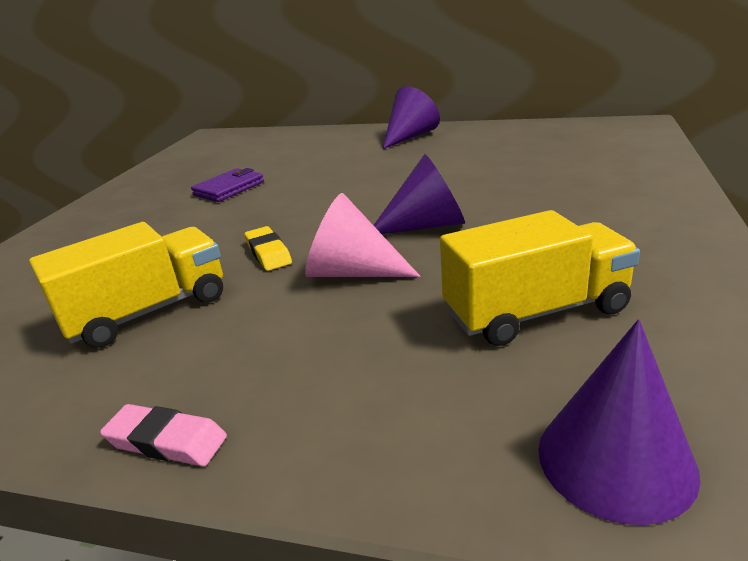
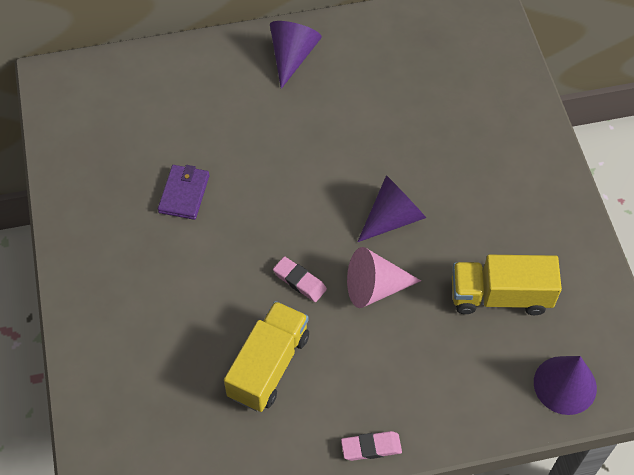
camera: 30 degrees left, 30 degrees up
yellow eraser [244,226,292,271] -> pink eraser [273,256,327,302]
yellow truck [440,210,640,346] -> yellow truck turned 135 degrees counterclockwise [452,255,562,315]

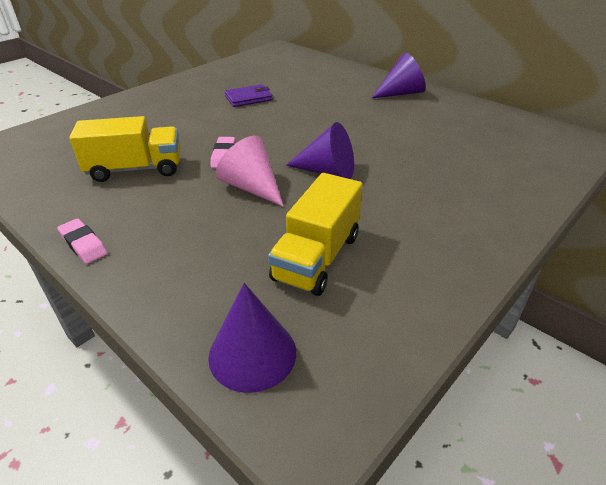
camera: 55 degrees right, 20 degrees down
yellow truck [452,255,562,315] -> yellow truck turned 120 degrees counterclockwise [268,173,363,296]

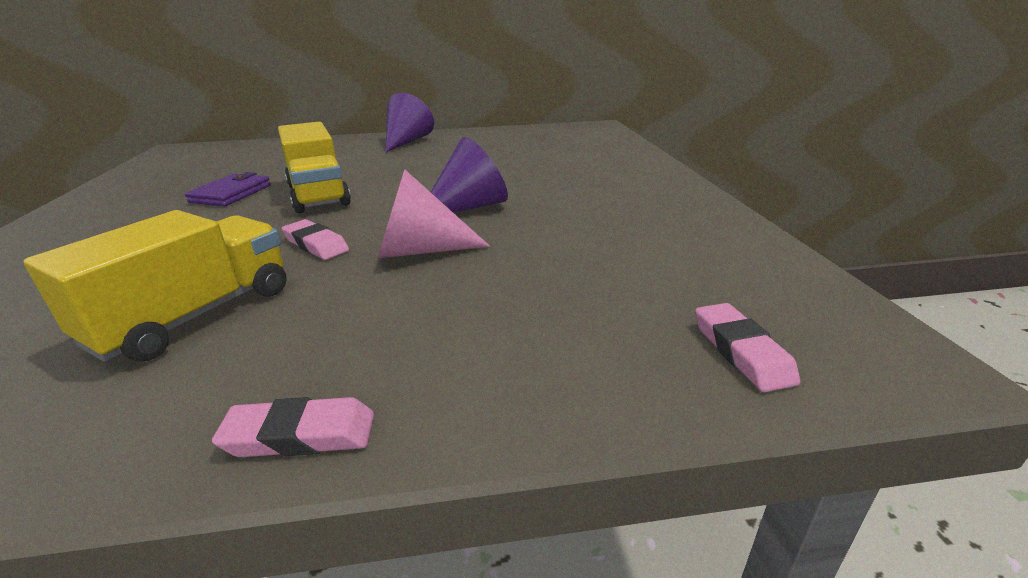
camera: 50 degrees left, 10 degrees down
purple cone [208,283,296,393] -> pink eraser [695,303,800,392]
yellow truck [268,173,363,296] -> yellow truck moved to [278,122,351,213]

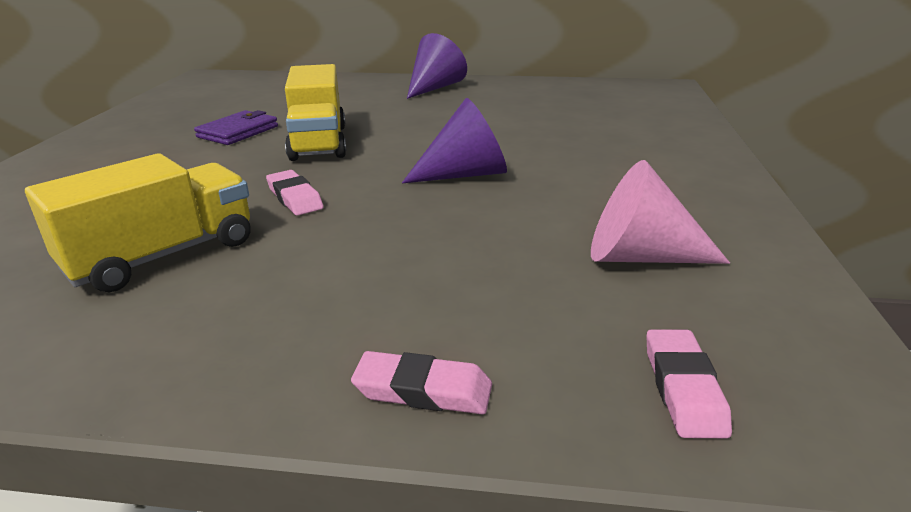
camera: 15 degrees right, 0 degrees up
pink eraser [212,397,374,457] -> pink eraser moved to [351,351,492,414]
pink cone [378,169,490,258] -> pink cone moved to [591,160,730,264]

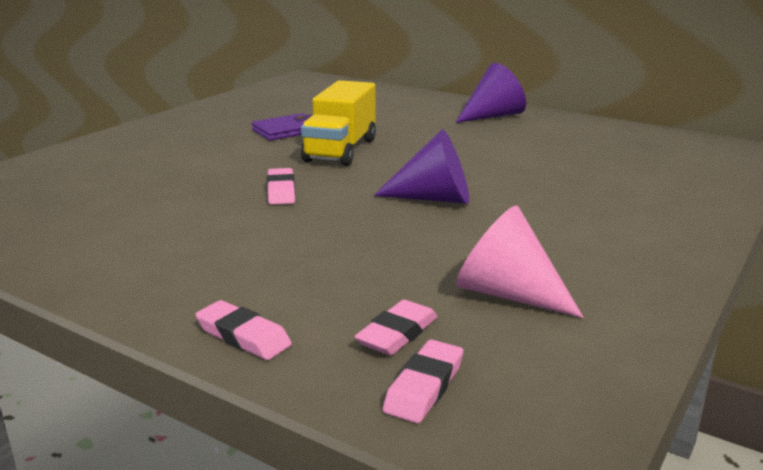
camera: 25 degrees right, 5 degrees down
yellow truck [25,153,251,292] -> none
none -> pink eraser [354,300,438,355]

